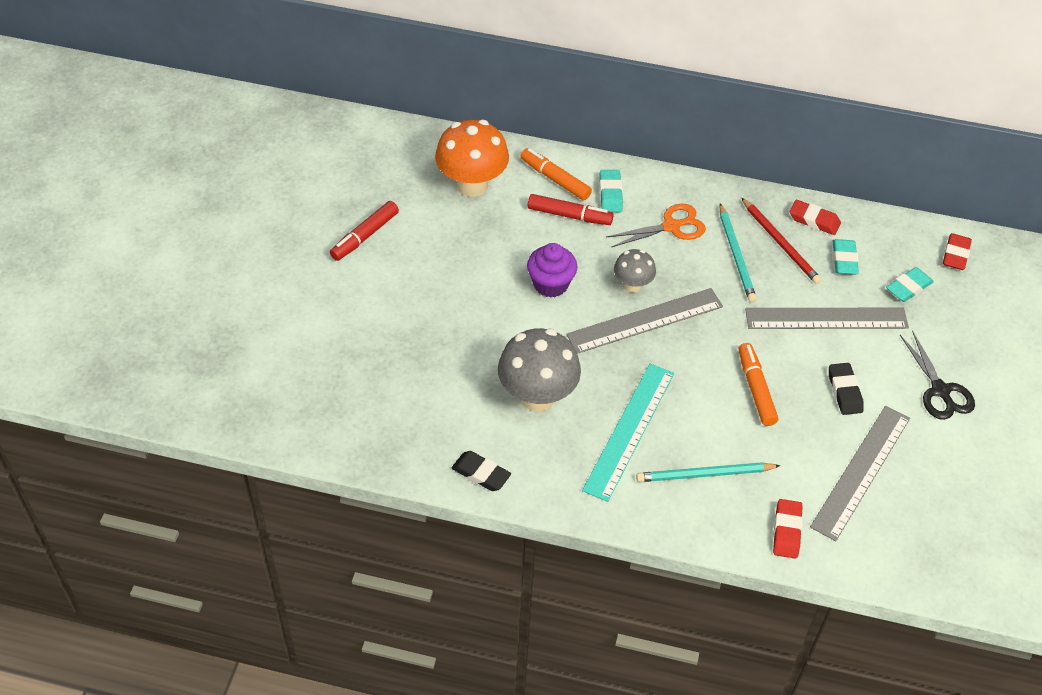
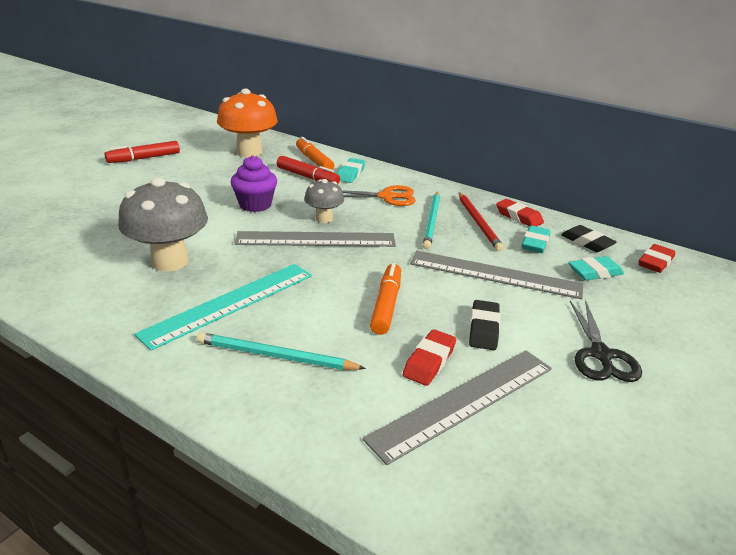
camera: 20 degrees right, 20 degrees down
black eraser [452,451,511,491] -> black eraser moved to [561,225,617,252]
red eraser [773,499,803,559] -> red eraser moved to [403,329,456,386]

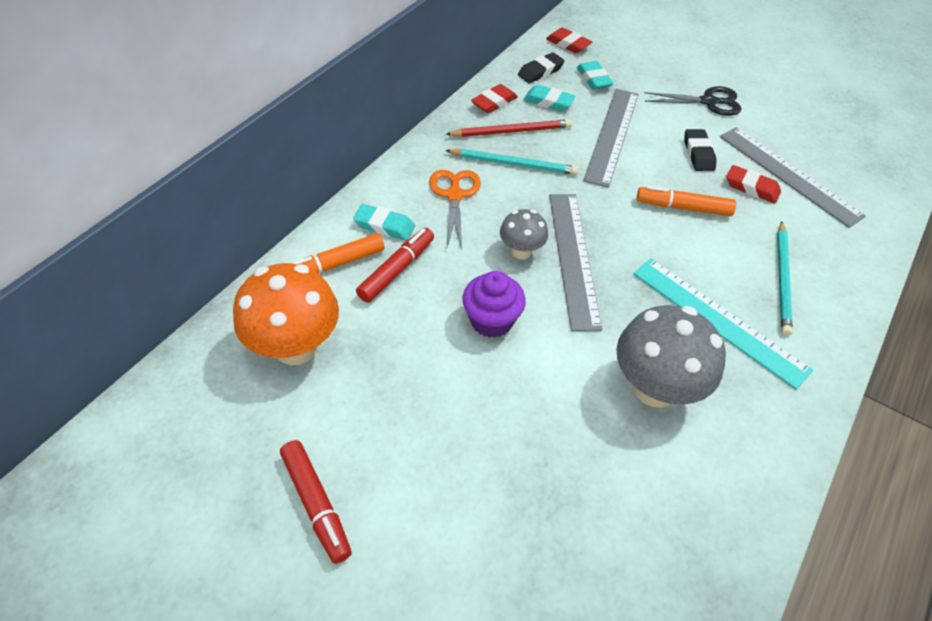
camera: 90 degrees left, 20 degrees up
black eraser [469,300,500,350] -> black eraser turned 75 degrees clockwise [684,129,717,171]

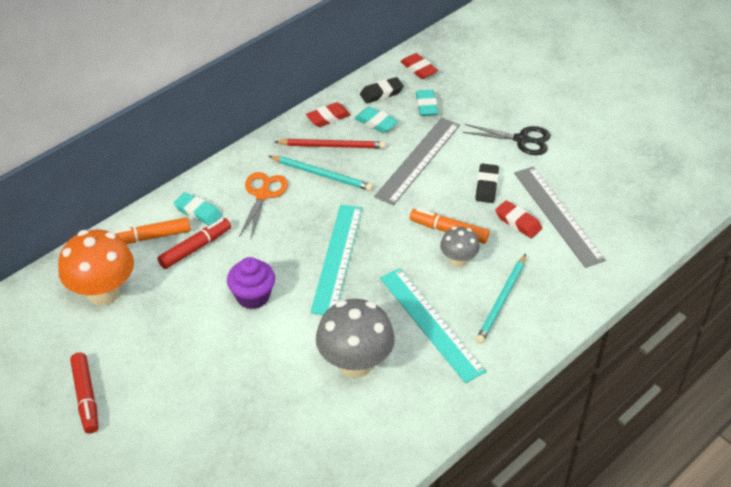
camera: 15 degrees right, 5 degrees down
grey mushroom [500,209,548,259] -> grey mushroom moved to [440,227,480,267]
grey ruler [549,194,602,331] -> turquoise ruler [310,205,362,315]

